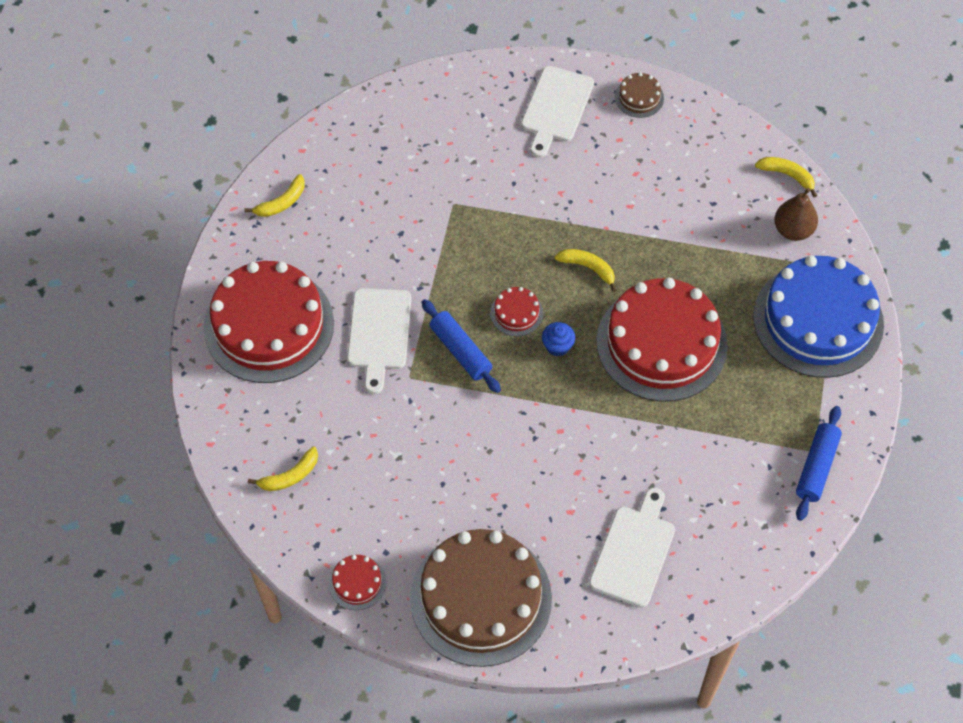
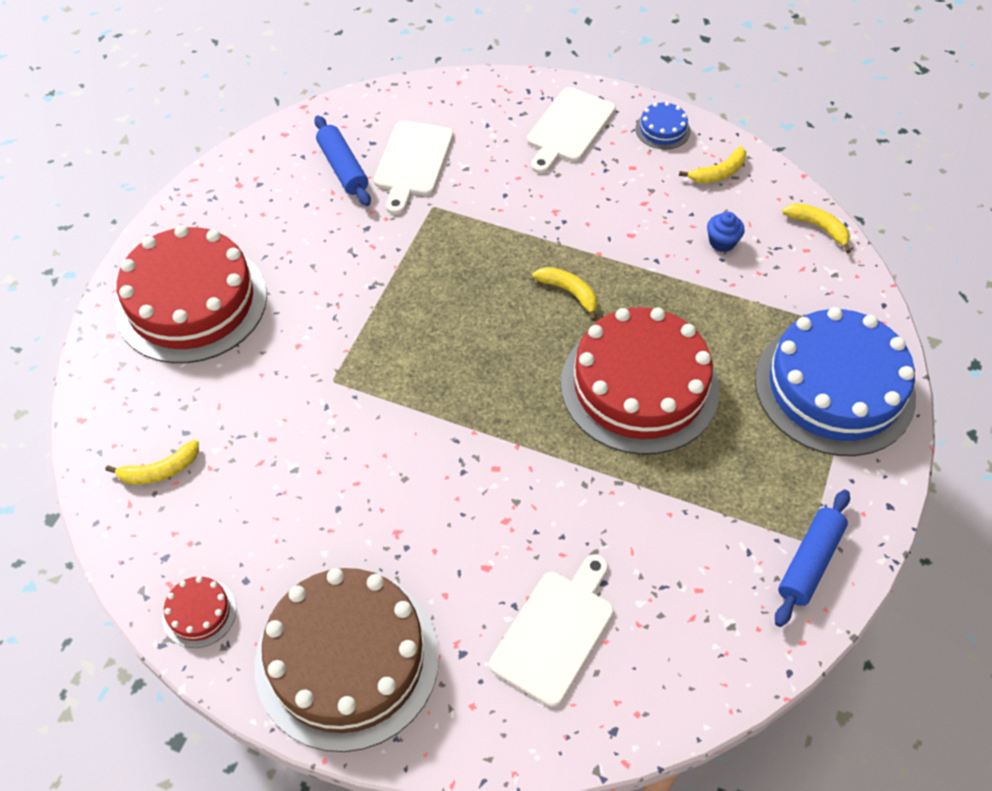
camera: 10 degrees right, 5 degrees down
yellow banana [244,174,305,217] -> yellow banana moved to [679,146,746,183]
white cutting board [347,288,411,394] -> white cutting board moved to [374,120,454,215]
blue rolling pin [422,299,501,393] -> blue rolling pin moved to [314,115,371,206]
red cake [490,287,543,336] -> none
blue cupcake [542,322,575,356] -> blue cupcake moved to [707,212,745,252]
brown cake [615,72,664,118] -> blue cake [636,102,690,150]
brown pear [774,188,818,241] -> none

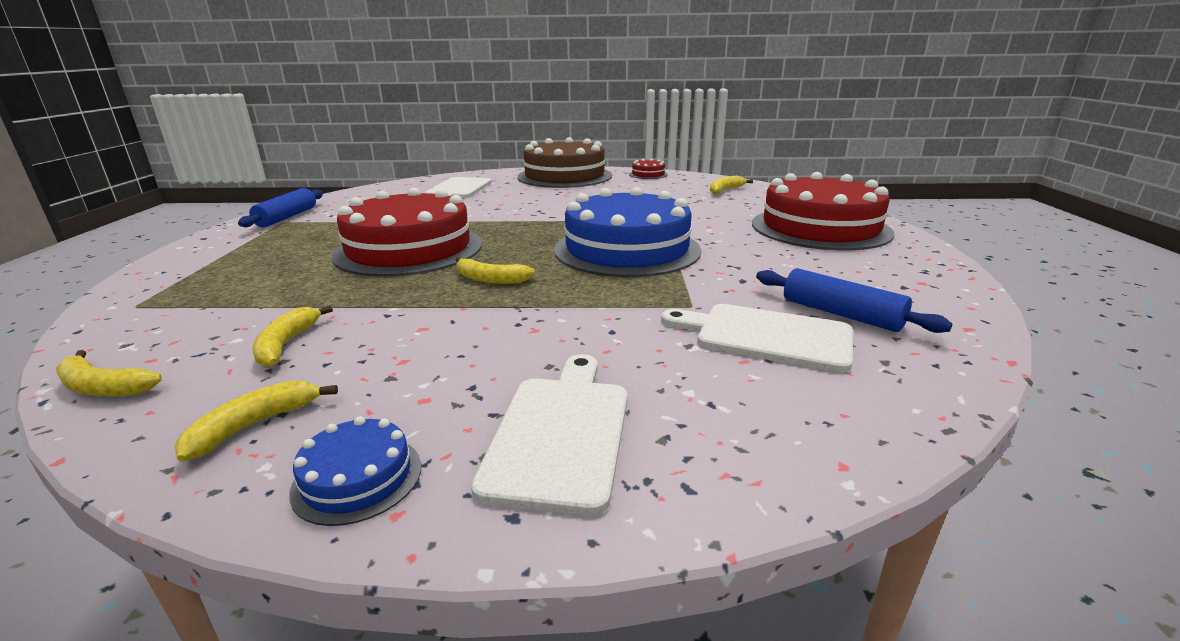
camera: 160 degrees right, 30 degrees down
white cutting board [374,120,454,215] -> white cutting board turned 60 degrees counterclockwise [661,304,853,372]
blue cupcake [707,212,745,252] -> yellow banana [253,305,333,367]
blue cake [755,307,916,456] -> blue cake moved to [554,187,701,277]

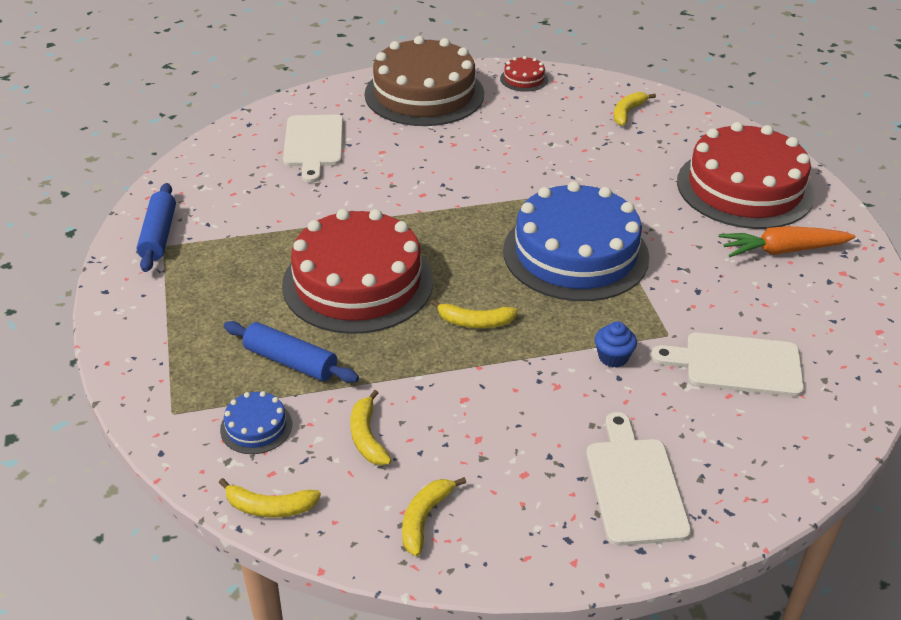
camera: 15 degrees left, 15 degrees up
blue cake [289,416,421,526] -> blue cake moved to [220,391,292,454]
blue rolling pin [756,268,952,333] -> blue rolling pin moved to [224,321,359,383]
none -> blue cupcake [595,321,637,368]
none -> orange carrot [719,226,856,257]

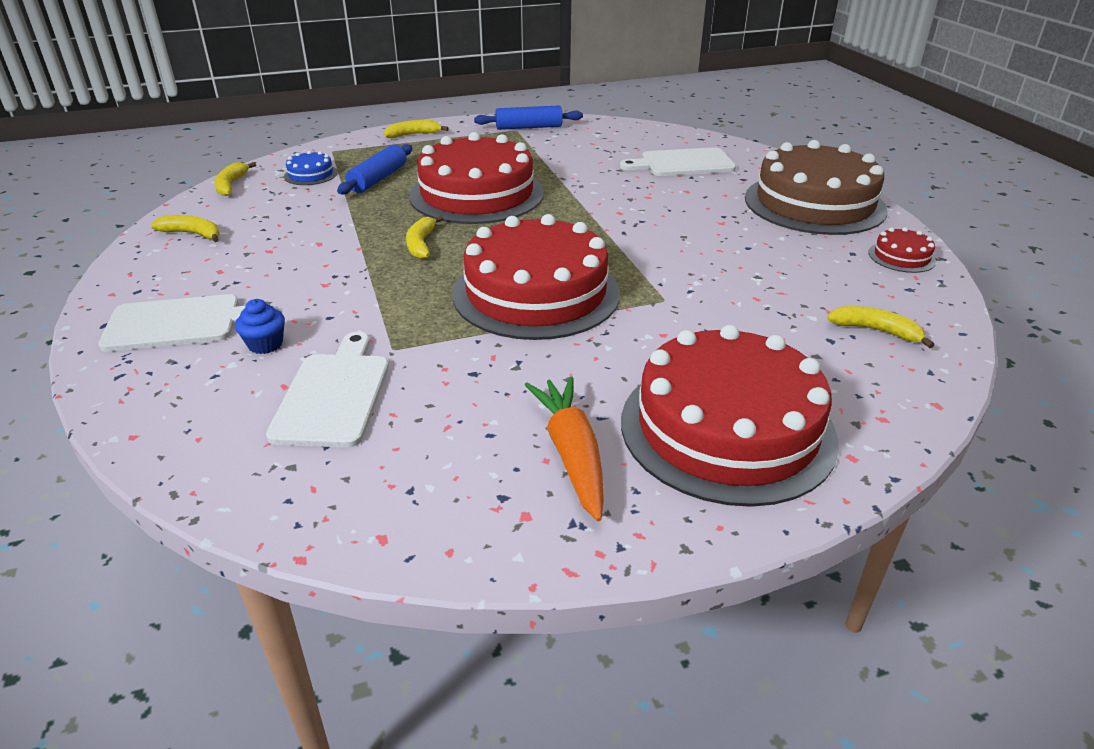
camera: 85 degrees right, 5 degrees down
yellow banana [350,390,392,465] -> yellow banana moved to [384,120,449,138]
blue cake [503,181,649,301] -> red cake [453,214,620,340]
blue cupcake [595,321,637,368] -> blue cupcake moved to [235,299,285,354]

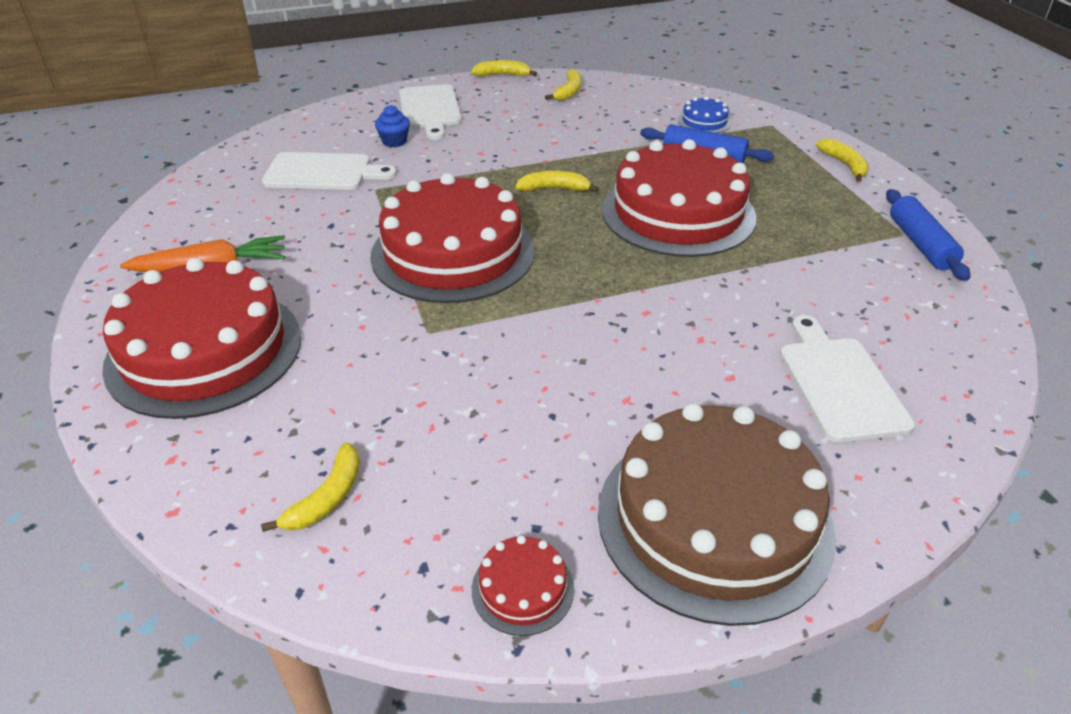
camera: 90 degrees right, 5 degrees up
yellow banana [214,162,256,196] -> yellow banana moved to [471,60,537,76]

